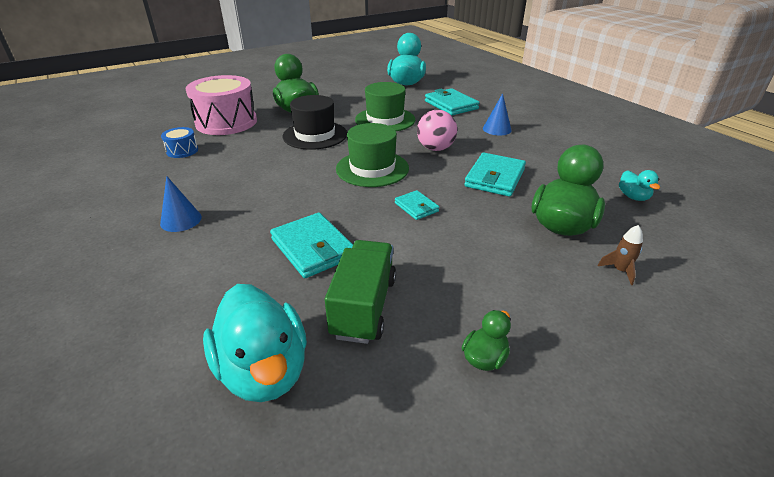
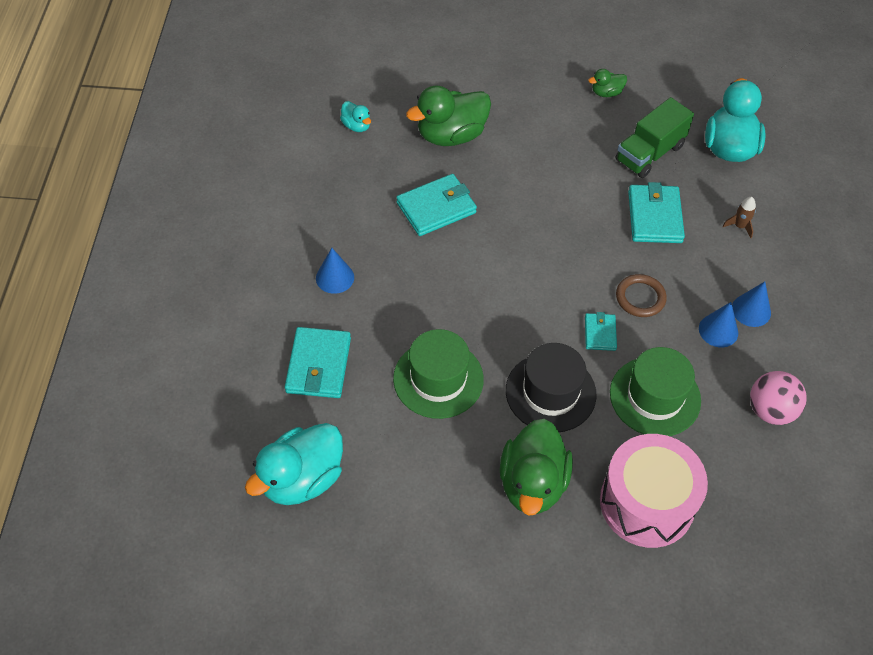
camera: 145 degrees left, 20 degrees up
blue drum [161,127,198,158] -> none
green hat [336,123,409,187] -> green hat moved to [610,347,701,436]
turquoise wallet [395,190,439,220] -> turquoise wallet moved to [585,312,617,351]
pink ball [417,110,457,151] -> pink ball moved to [750,371,807,425]
brown rocket [598,225,643,285] -> brown rocket moved to [723,197,756,238]
turquoise duck [619,170,660,201] -> turquoise duck turned 120 degrees clockwise [340,101,371,132]
none -> brown ring [616,274,667,317]
none -> blue cone [699,302,738,347]

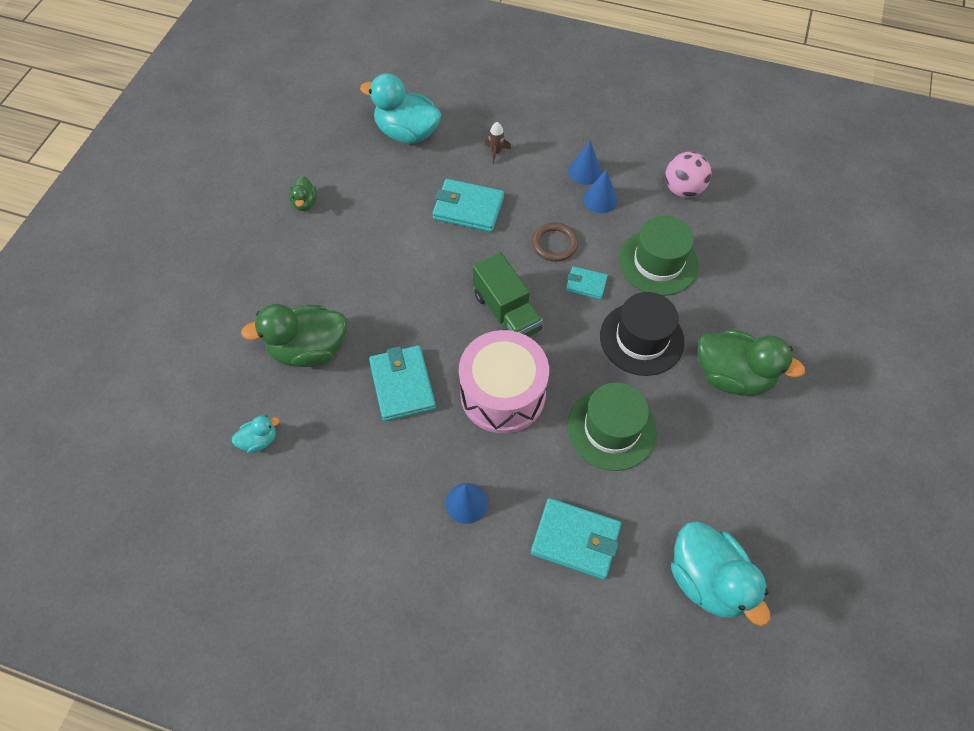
camera: 75 degrees left, 5 degrees up
green duck [406,86,491,146] -> green duck turned 90 degrees clockwise [241,304,347,367]
pink drum [600,434,708,548] -> pink drum moved to [459,330,549,434]
green truck [615,97,694,178] -> green truck moved to [473,252,543,337]

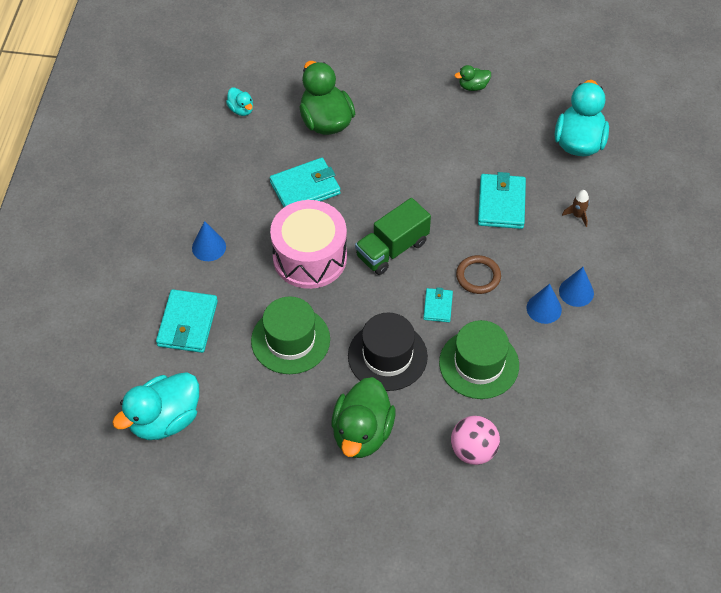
camera: 80 degrees right, 5 degrees down
pink ball [665,152,711,198] -> pink ball moved to [451,416,500,465]

